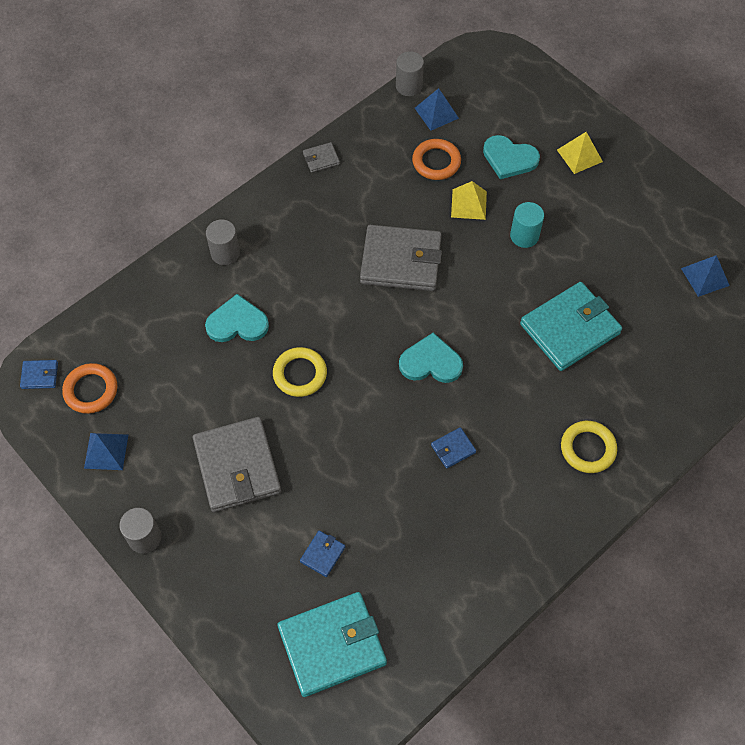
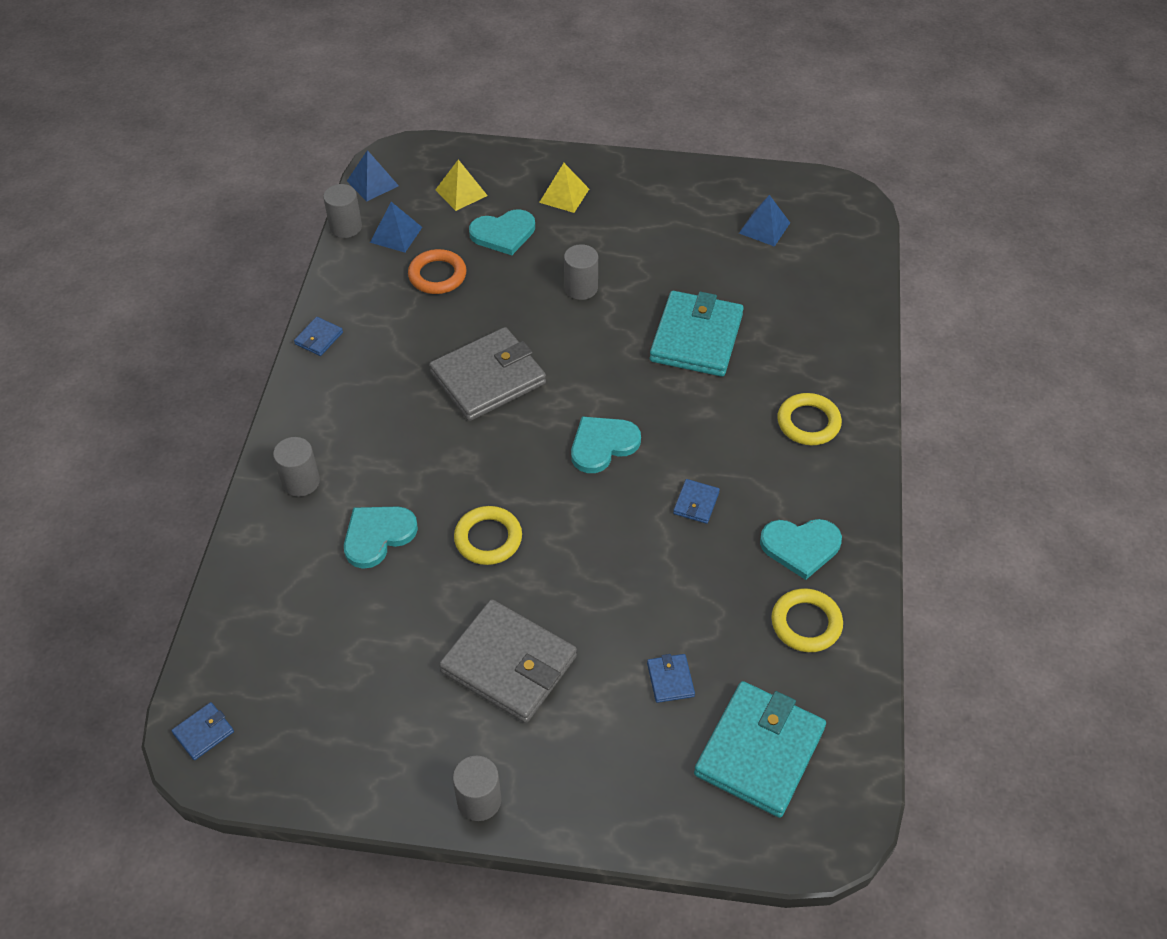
camera: 40 degrees left, 10 degrees down
orange ring [62,363,117,414] -> none
blue pyramid [84,433,128,470] -> blue pyramid moved to [347,150,399,201]
grey wallet [303,142,340,173] -> blue wallet [294,317,343,356]
yellow pyramid [451,181,487,220] -> yellow pyramid moved to [435,160,488,211]
turquoise cylinder [510,202,544,248] -> grey cylinder [564,244,598,300]
none -> turquoise heart [760,519,842,580]
none -> yellow ring [771,588,843,652]

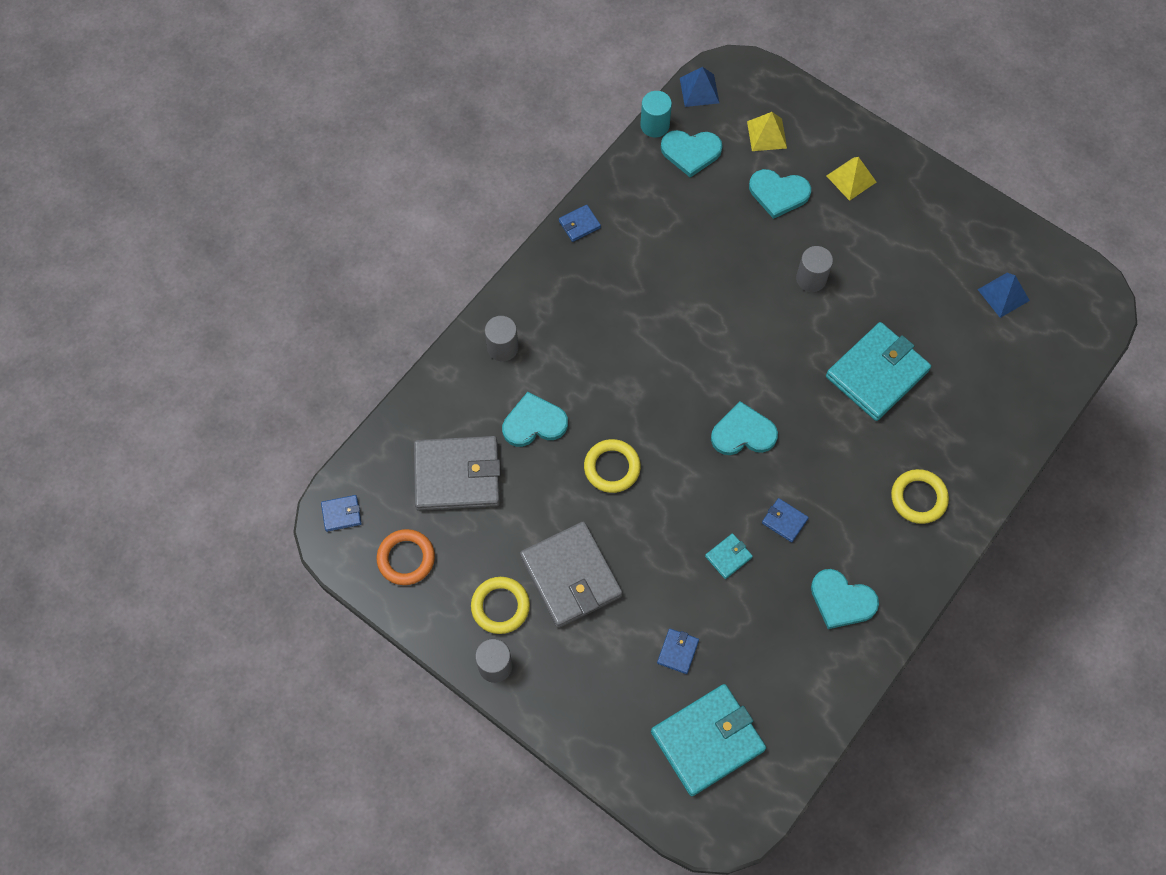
camera: 30 degrees right, 15 degrees up
grey cylinder [323,184,362,238] -> turquoise cylinder [640,91,672,137]
blue pyramid [370,202,422,253] -> turquoise heart [661,130,722,177]
orange ring [408,249,467,294] -> orange ring moved to [377,529,435,585]
grey wallet [429,327,546,421] -> grey wallet moved to [414,436,501,511]
blue wallet [673,479,720,524] -> blue wallet turned 75 degrees clockwise [762,498,809,542]
yellow ring [771,588,843,652] -> yellow ring moved to [471,577,530,634]
none -> turquoise wallet [705,533,753,579]

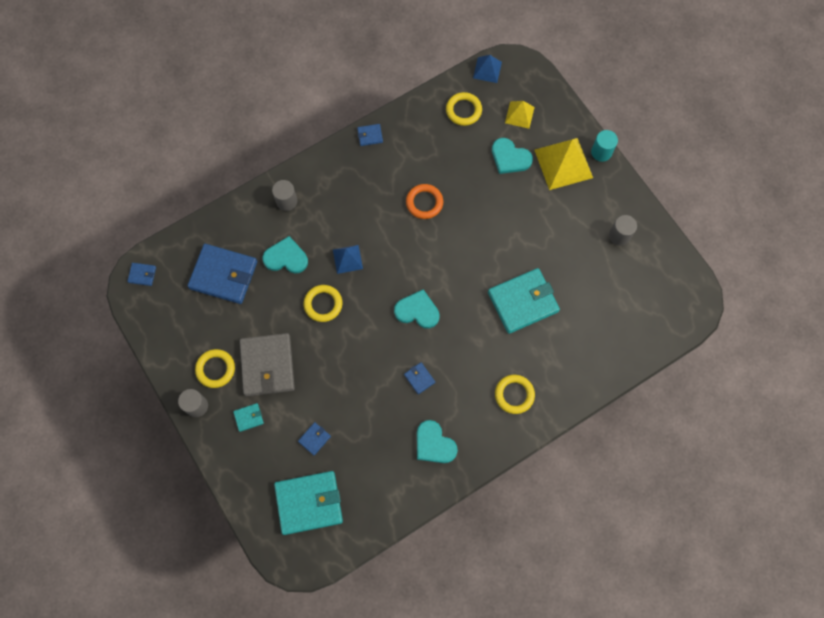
camera: 20 degrees right, 5 degrees up
orange ring [377,529,435,585] -> orange ring moved to [406,184,443,219]
grey wallet [414,436,501,511] -> blue wallet [188,244,257,304]
turquoise cylinder [640,91,672,137] -> turquoise cylinder moved to [591,130,618,162]
turquoise heart [661,130,722,177] -> yellow ring [446,92,482,126]
turquoise wallet [705,533,753,579] -> turquoise wallet moved to [233,403,264,432]
grey cylinder [796,246,833,292] -> grey cylinder moved to [609,215,637,246]
yellow pyramid [827,157,876,201] -> yellow pyramid [535,138,593,190], size x1.82
blue pyramid [977,273,1030,318] -> blue pyramid moved to [333,245,363,274]

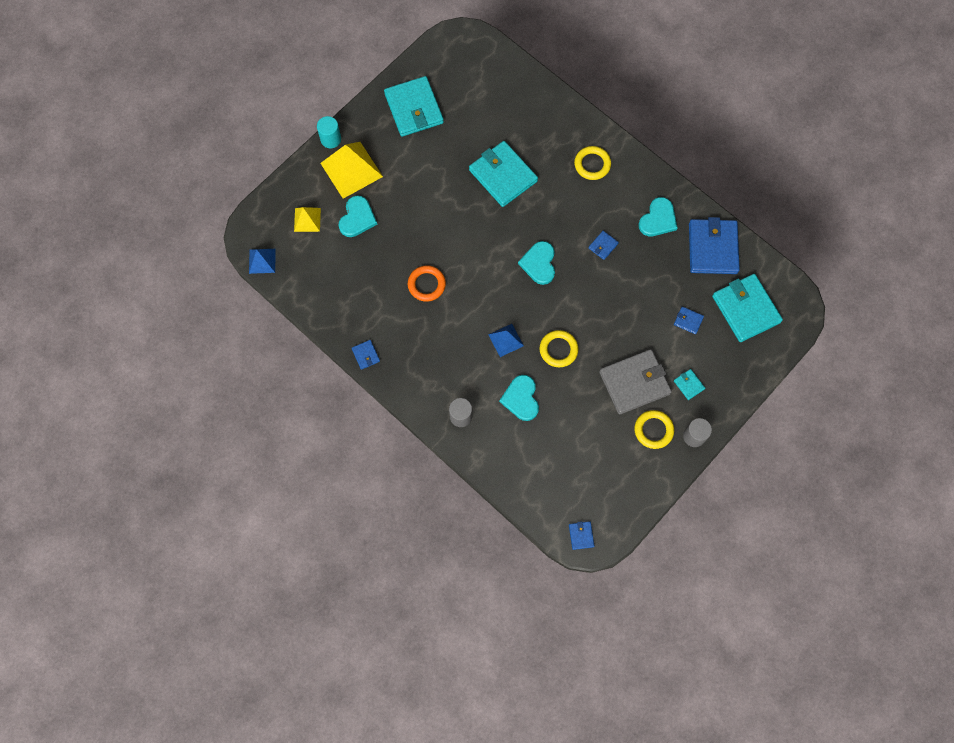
camera: 105 degrees left, 0 degrees up
blue wallet [188,244,257,304] -> blue wallet moved to [689,217,740,274]
yellow ring [446,92,482,126] -> none
grey cylinder [609,215,637,246] -> turquoise wallet [384,76,444,137]

